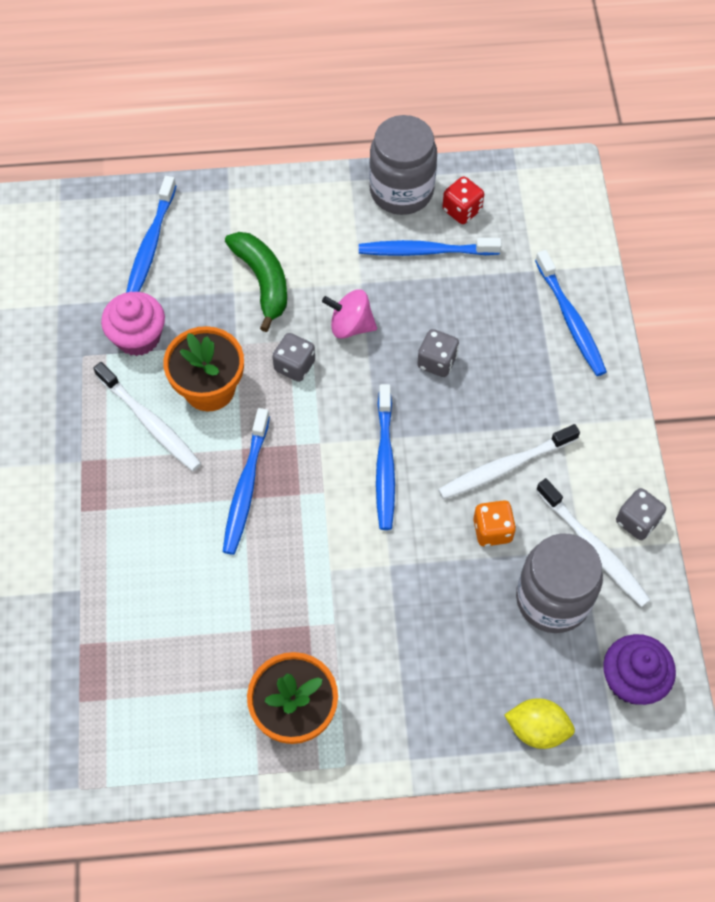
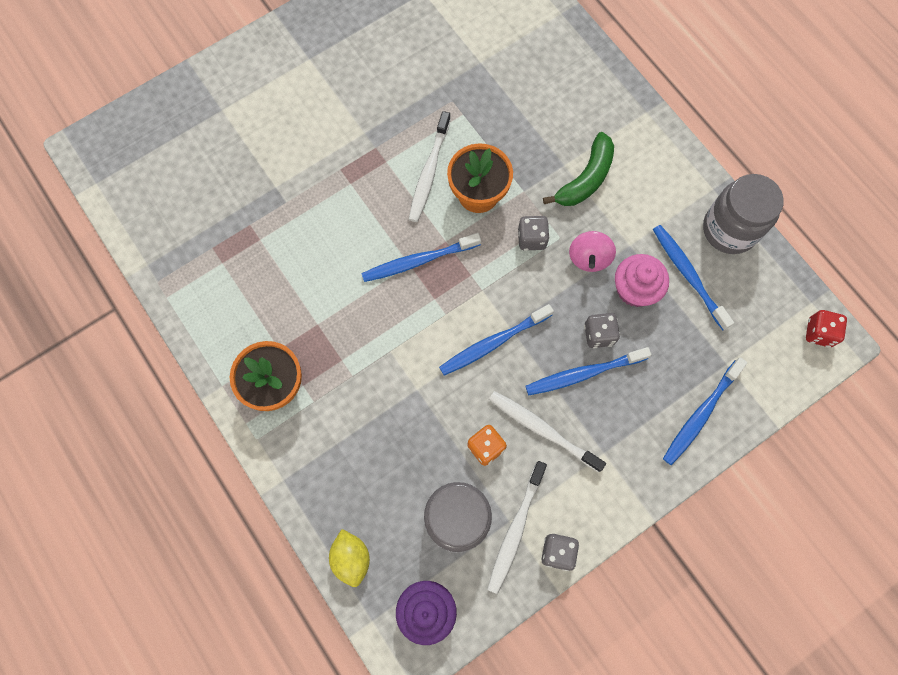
camera: 60 degrees right, 10 degrees up
pink cupcake [101,292,165,356] -> pink cupcake moved to [615,254,669,307]
blue toothbrush [126,176,176,293] -> blue toothbrush moved to [525,347,651,395]
pink spinning top [322,289,377,339] -> pink spinning top turned 150 degrees counterclockwise [569,231,616,272]
red dice [442,176,484,224] -> red dice moved to [806,310,847,347]

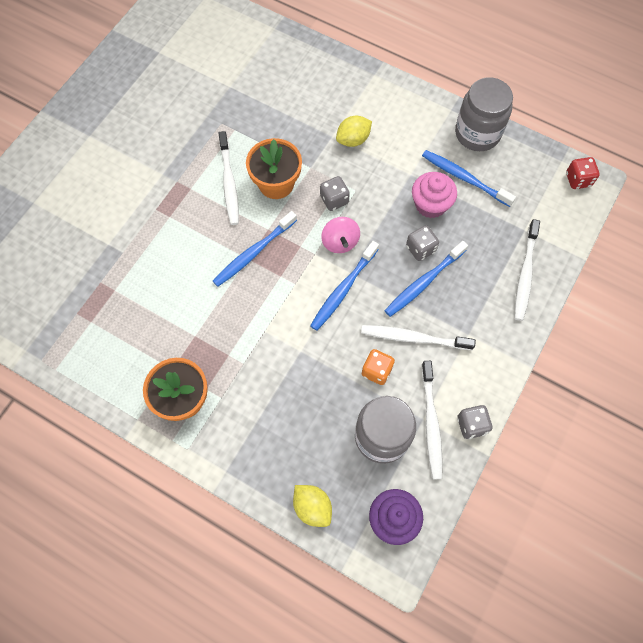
camera: 25 degrees left, 5 degrees down
green banana [543,132,614,206] -> yellow lemon [336,116,372,147]
pink spinning top [569,231,616,272] -> pink spinning top moved to [321,217,360,253]
blue toothbrush [663,357,747,465] -> white toothbrush [514,219,540,321]

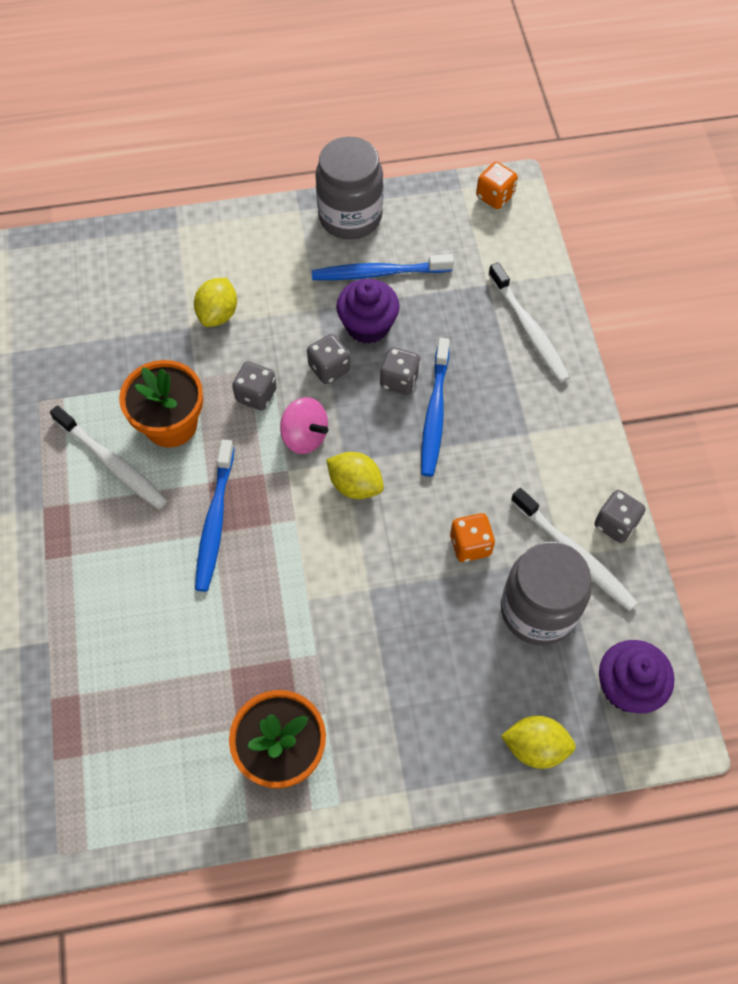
camera: 40 degrees left, 5 degrees down
blue toothbrush [310,241,379,331] -> yellow lemon [326,452,384,499]
white toothbrush [361,325,476,350] -> none
pink cupcake [412,172,457,218] -> purple cupcake [336,279,400,344]
red dice [566,157,600,189] -> orange dice [476,162,518,209]
none -> grey dice [307,334,350,384]

